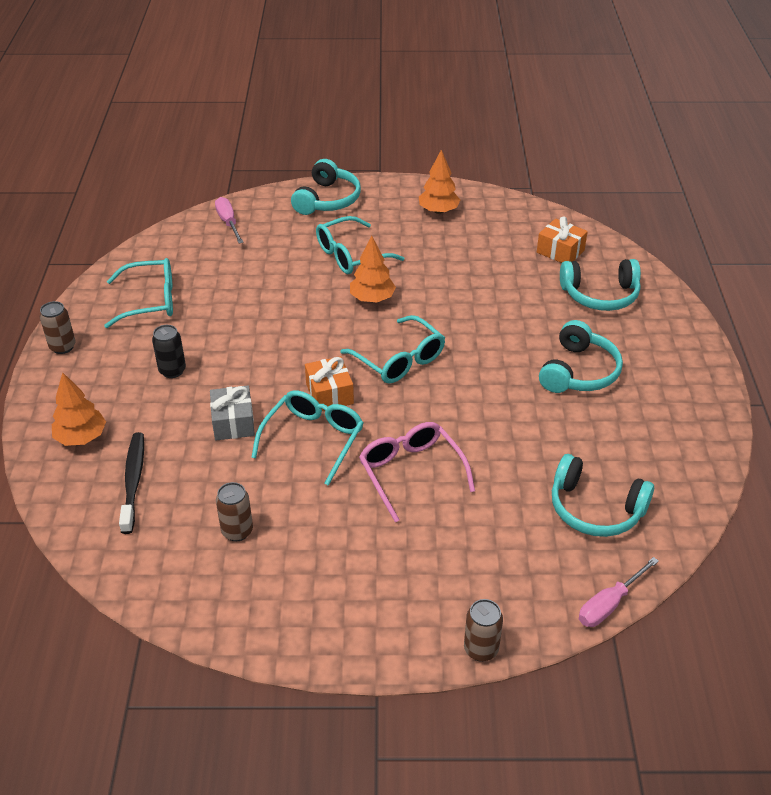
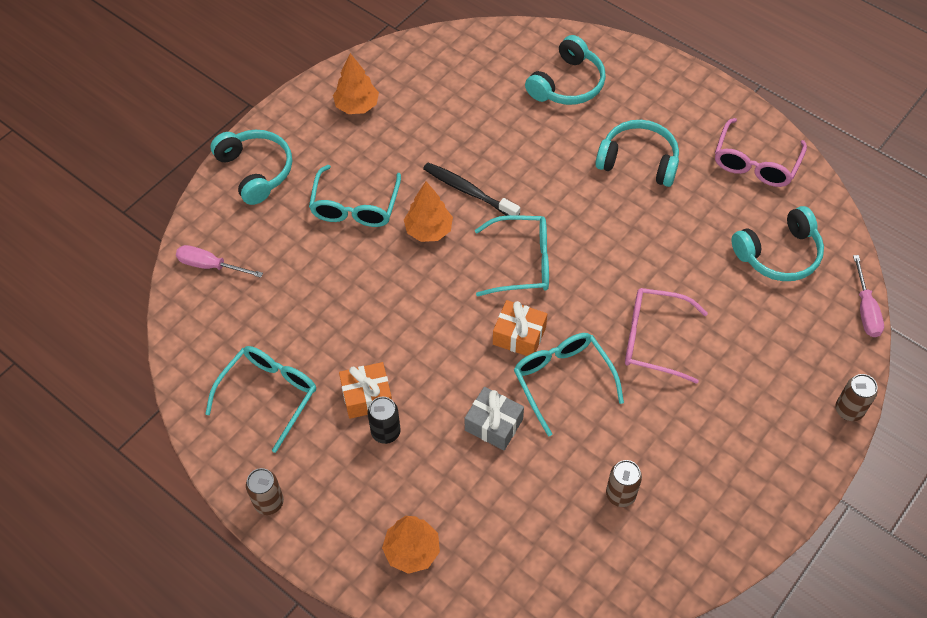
camera: 50 degrees left, 15 degrees up
black toothbrush [119,432,144,534] -> black toothbrush moved to [423,163,520,216]
orange gift [537,216,588,263] -> orange gift moved to [339,362,392,419]
turquoise headphones [539,320,623,393] -> turquoise headphones turned 45 degrees counterclockwise [595,120,679,187]
none -> pink glasses [715,118,807,187]

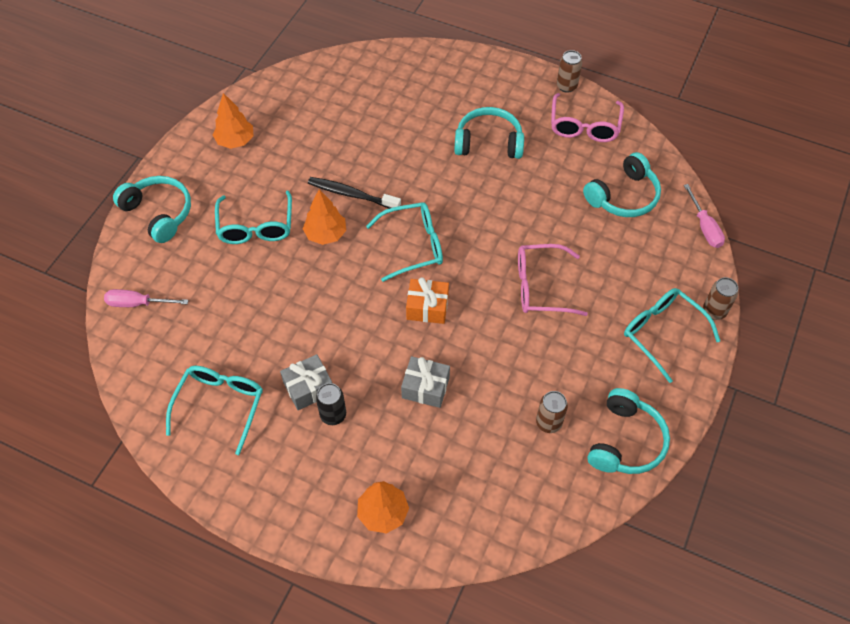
camera: 15 degrees left, 0 degrees up
brown can [246,468,284,515] -> brown can moved to [557,50,582,93]
orange gift [339,362,392,419] -> grey gift [280,354,332,410]
turquoise glasses [514,333,624,437] -> turquoise glasses moved to [624,288,720,383]
turquoise headphones [525,35,606,105] -> turquoise headphones moved to [587,388,670,474]

